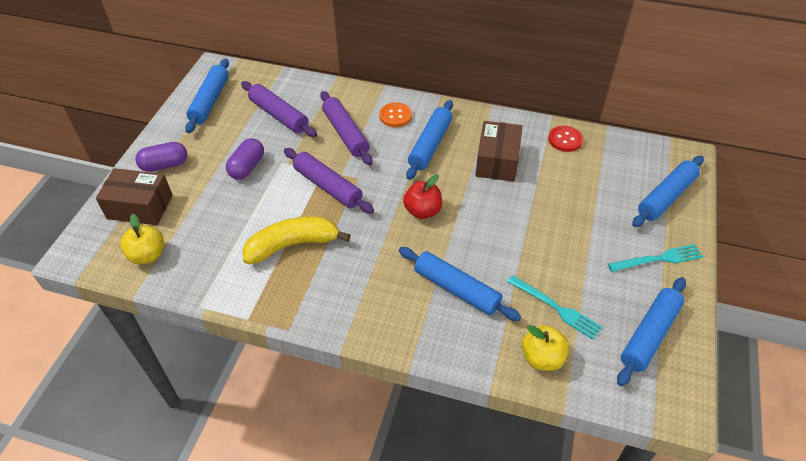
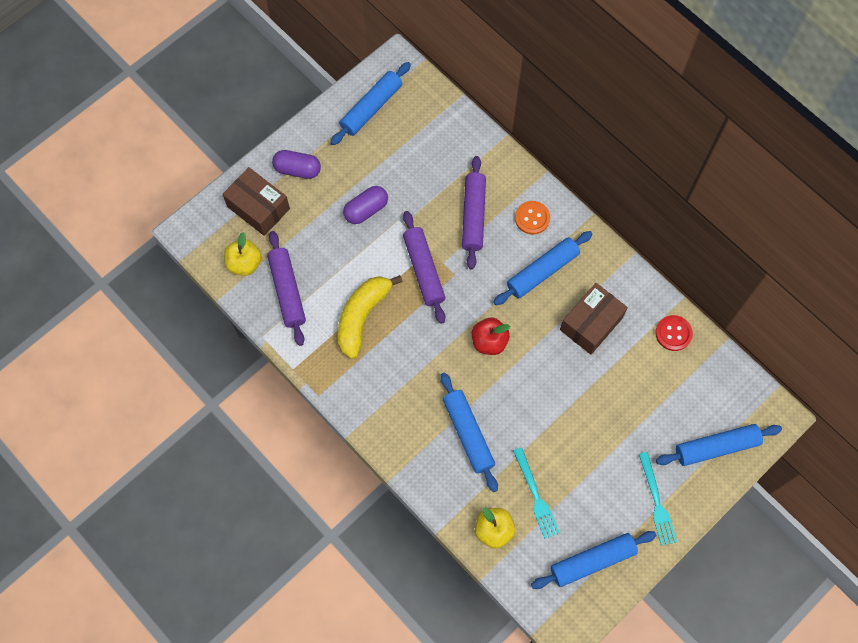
camera: 30 degrees right, 20 degrees up
purple rolling pin [241,81,317,137] -> purple rolling pin moved to [267,231,306,346]
yellow banana [243,216,351,264] -> yellow banana turned 75 degrees counterclockwise [338,275,403,359]
turquoise fork [608,244,703,272] -> turquoise fork turned 60 degrees clockwise [639,452,677,546]

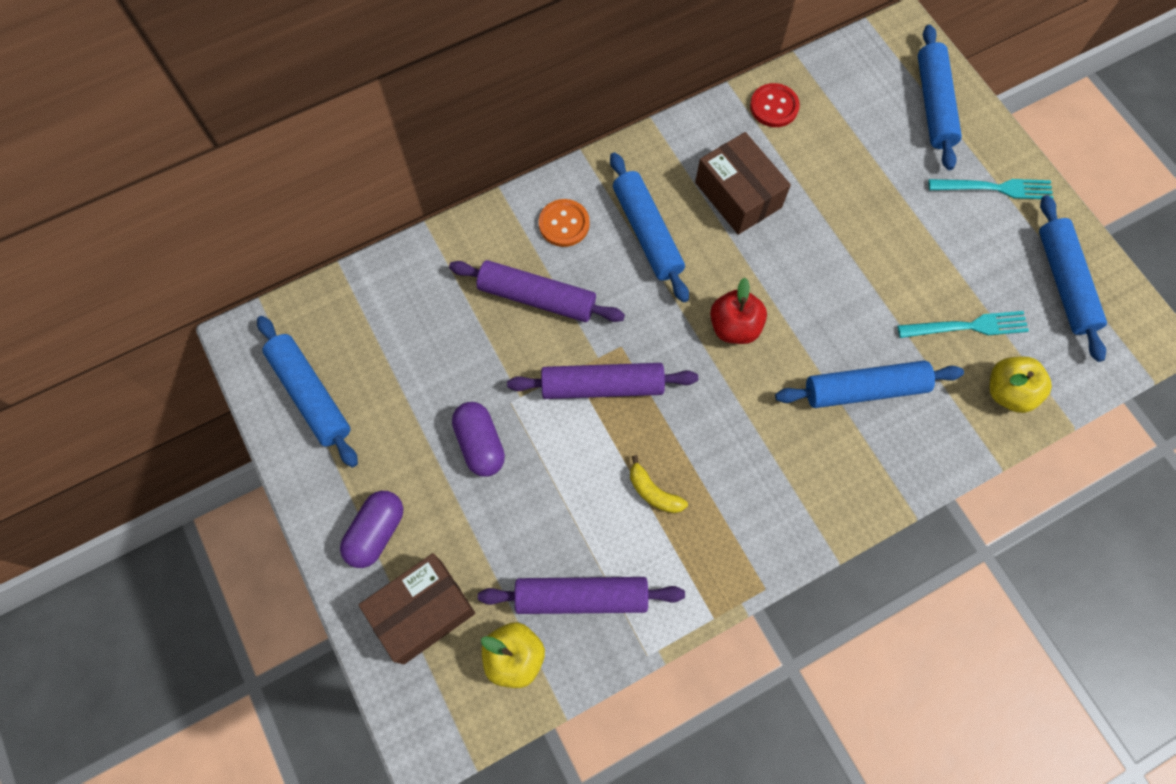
camera: 75 degrees left, 0 degrees up
yellow banana [338,275,403,359] -> yellow banana [630,455,688,513], size x0.48

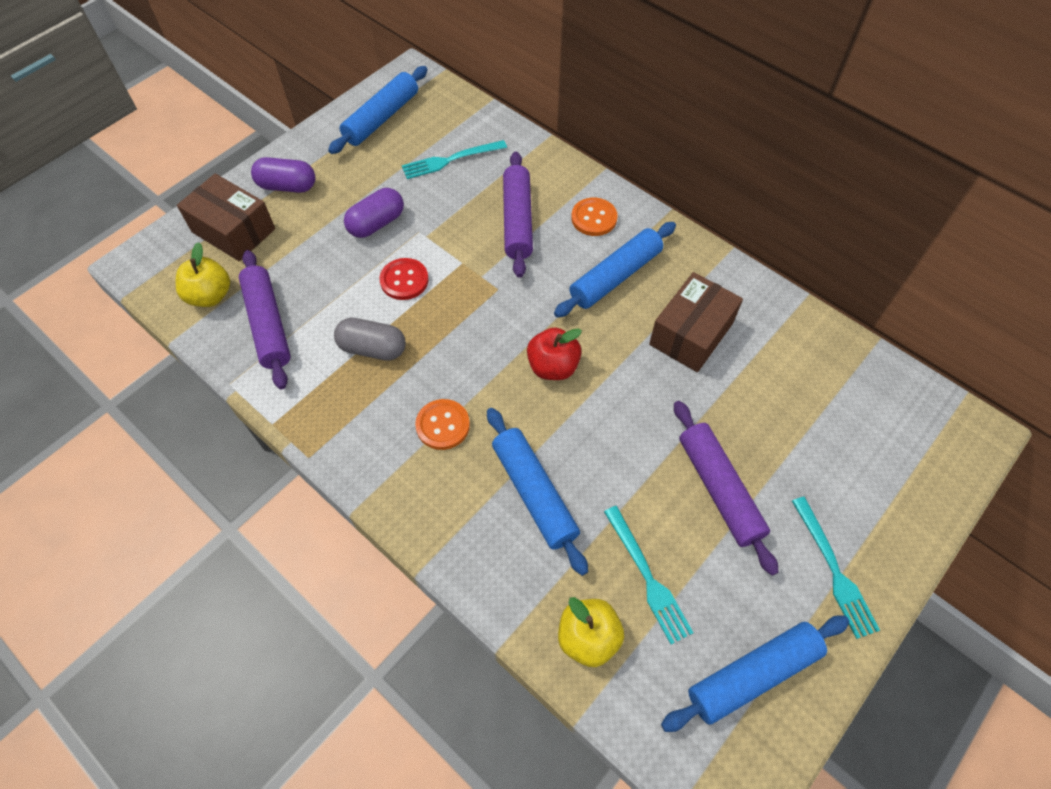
camera: 70 degrees right, 10 degrees down
purple rolling pin [507,363,698,399] -> purple rolling pin moved to [674,401,779,575]
yellow banana [630,455,688,513] -> grey capsule [334,318,406,361]
red button [750,83,800,127] -> red button moved to [379,258,429,300]
blue rolling pin [918,25,962,170] -> none
none -> turquoise fork [402,140,507,179]
none -> orange button [415,399,470,450]

